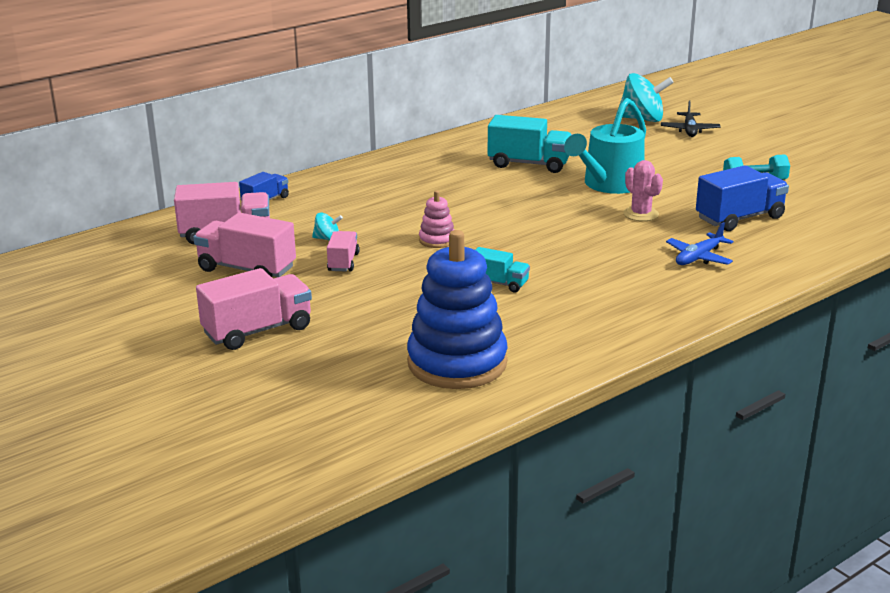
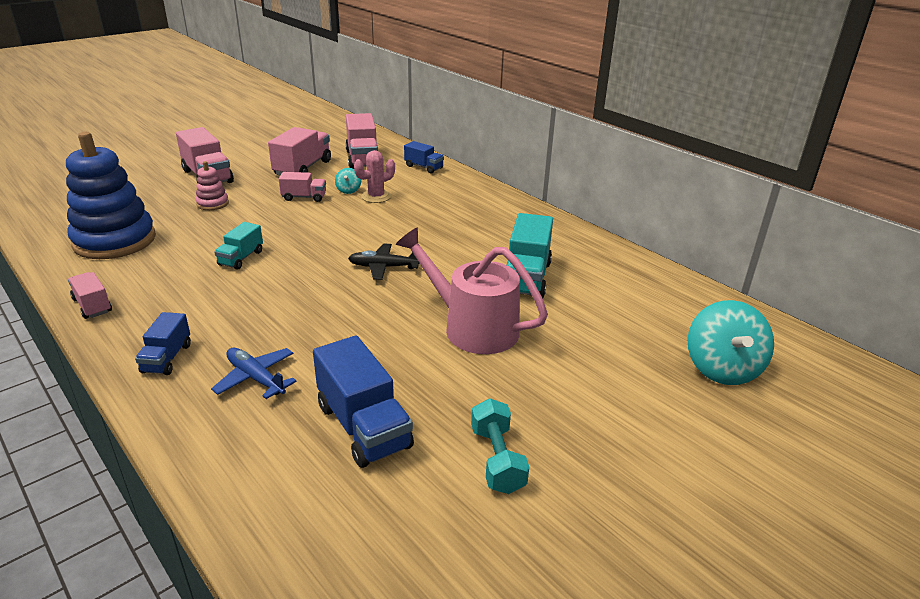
camera: 85 degrees right, 5 degrees up
pink stacking toy [419,190,455,248] -> pink stacking toy moved to [196,161,229,210]
turquoise watering can [564,98,646,194] -> pink watering can [396,227,548,354]
pink cactus [623,160,663,221] -> pink cactus moved to [354,150,395,203]
black plane [661,101,720,137] -> black plane moved to [348,244,420,280]
none -> pink truck [68,272,112,319]
none -> blue truck [135,312,191,375]

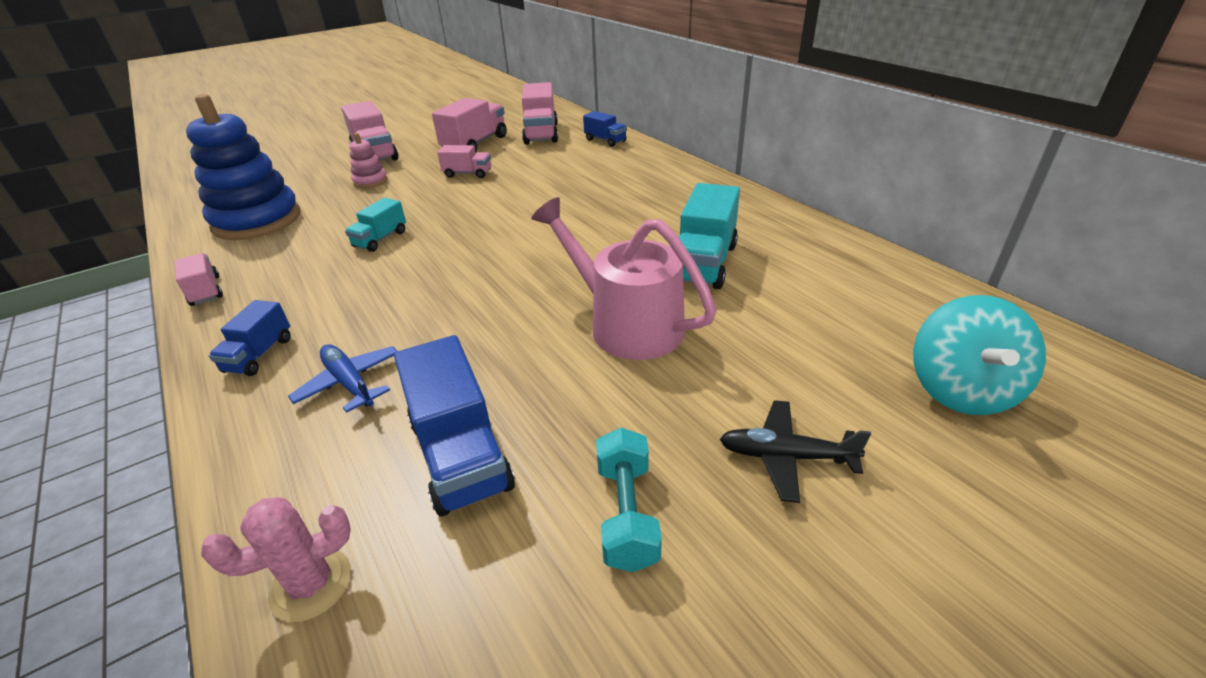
camera: 10 degrees right, 5 degrees up
turquoise spinning top [335,168,361,194] -> none
black plane [348,244,420,280] -> black plane moved to [720,400,871,503]
pink cactus [354,150,395,203] -> pink cactus moved to [201,497,351,622]

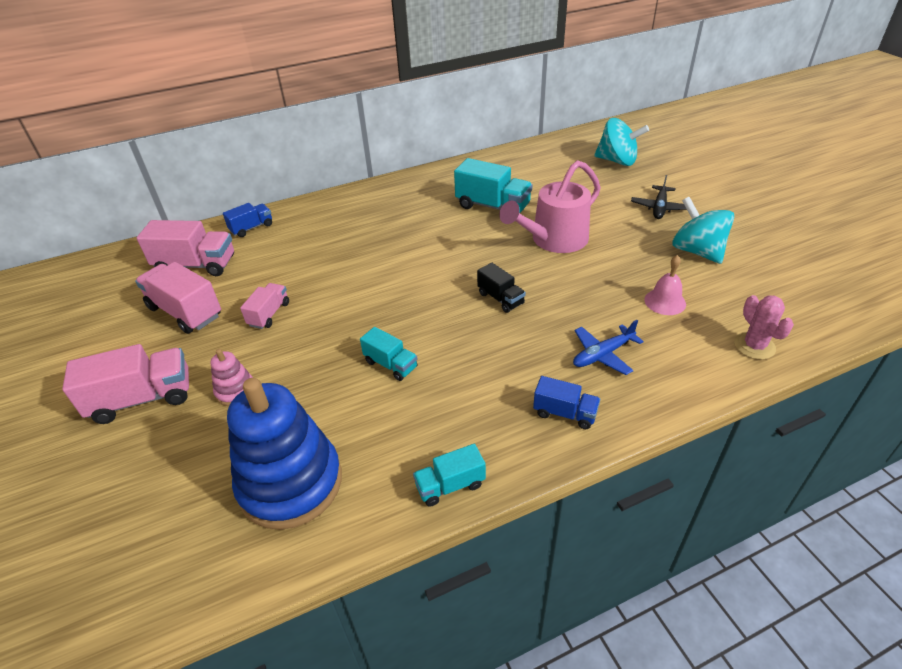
camera: 80 degrees left, 5 degrees up
pink truck [174,253,223,306] -> turquoise truck [413,444,486,507]
blue truck [394,335,515,516] -> pink bell [644,255,686,315]
turquoise dumbbell [596,428,662,572] -> turquoise spinning top [673,197,734,264]
none -> black truck [477,263,526,313]

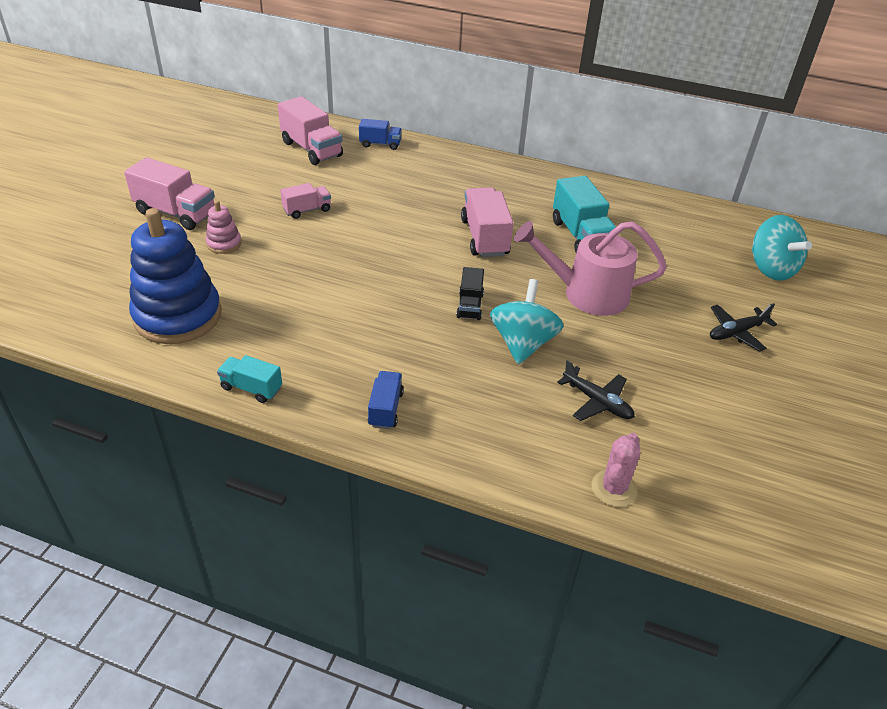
camera: 40 degrees right, 0 degrees up
pink truck [135,262,221,334] -> pink truck moved to [461,187,513,257]
turquoise truck [360,327,417,381] -> none
blue truck [533,376,600,429] -> blue truck turned 150 degrees counterclockwise [368,371,404,429]
blue plane [573,320,644,375] -> none
pink bell [644,255,686,315] -> black plane [557,360,635,421]
turquoise spinning top [673,197,734,264] -> turquoise spinning top moved to [490,279,564,365]

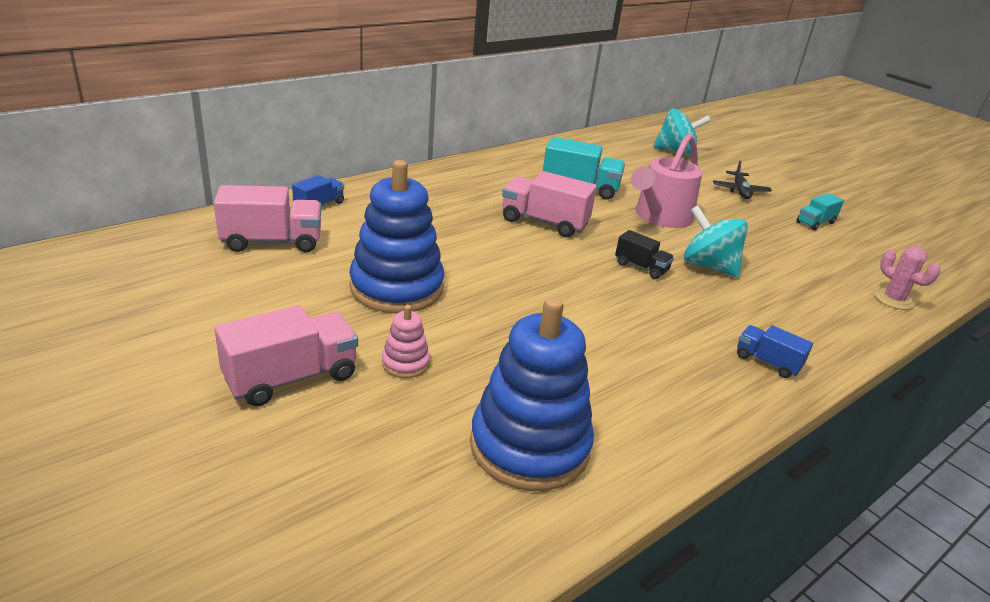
camera: 60 degrees left, 10 degrees down
turquoise truck [217,355,282,403] -> turquoise truck moved to [796,193,844,230]
pink truck [280,183,331,219] -> blue stacking toy [349,160,444,313]
black plane [557,360,635,421] -> none

